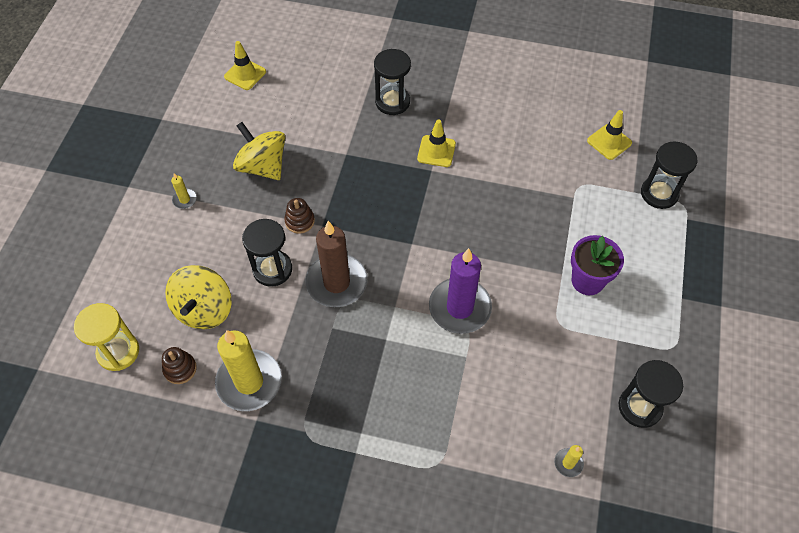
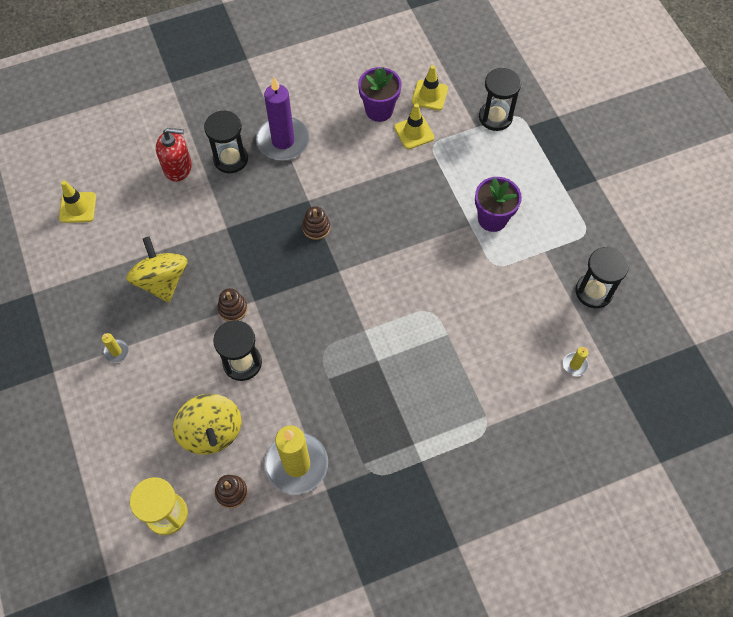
camera: 35 degrees left, 5 degrees up
yellow spinning top [233,122,285,180] -> yellow spinning top turned 60 degrees clockwise [126,237,188,303]
brown candle [305,221,367,307] -> none
yellow traffic cone [417,119,456,167] -> yellow traffic cone moved to [394,103,434,149]
purple candle [429,248,492,334] -> purple candle moved to [256,77,310,160]
none -> red soap dispenser [156,128,192,182]
none -> brown stacking toy [302,206,330,240]
none -> purple flower pot [358,67,402,122]

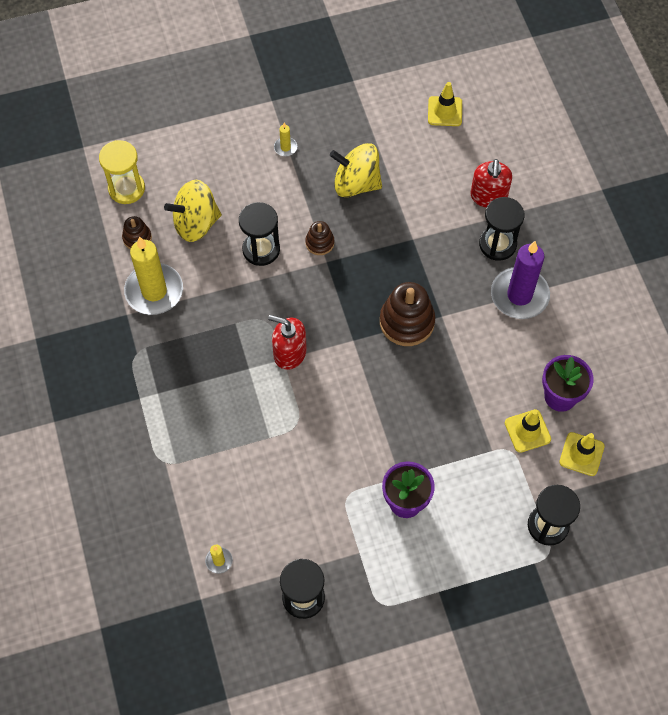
camera: 95 degrees right, 0 degrees up
yellow spinning top [126,237,188,303] -> yellow spinning top turned 150 degrees counterclockwise [330,143,382,197]
brown stacking toy [302,206,330,240] -> brown stacking toy [380,282,435,346], size x1.85
none -> red soap dispenser [268,315,307,370]

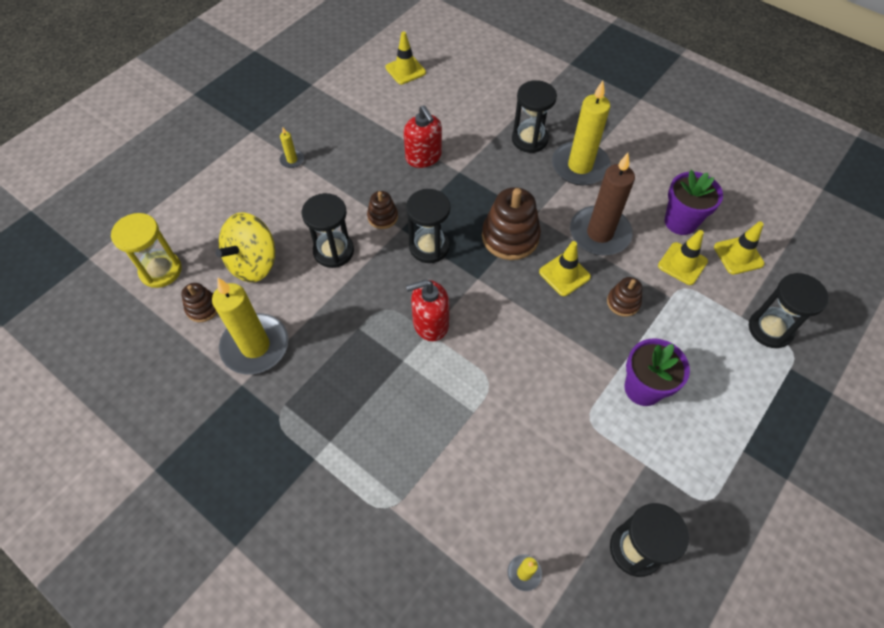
camera: 35 degrees left, 5 degrees down
yellow spinning top [330,143,382,197] -> none
red soap dispenser [470,159,512,208] -> red soap dispenser moved to [404,105,442,168]
purple candle [491,241,550,319] -> yellow candle [552,81,611,186]
none -> black hourglass [406,189,450,263]
none -> yellow traffic cone [539,241,591,296]
none -> brown candle [570,153,635,255]
none -> brown stacking toy [607,277,642,317]

